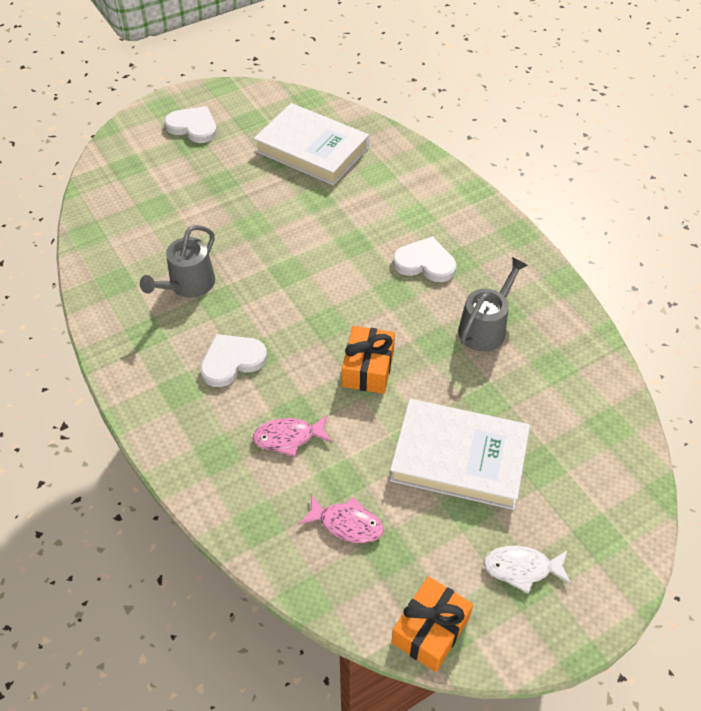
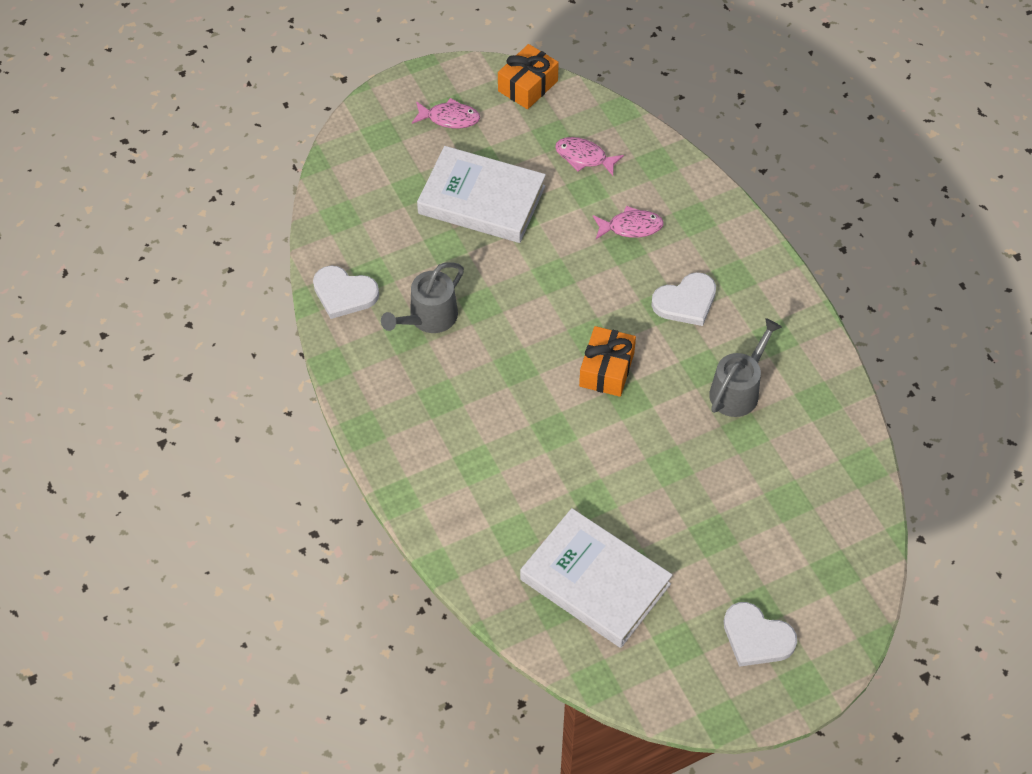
camera: 175 degrees left, 5 degrees up
orange gift [342,326,395,394] -> orange gift moved to [579,326,636,397]
white heart [393,236,456,282] -> white heart moved to [313,265,379,319]
white fish [484,545,571,594] -> pink fish [412,98,480,129]

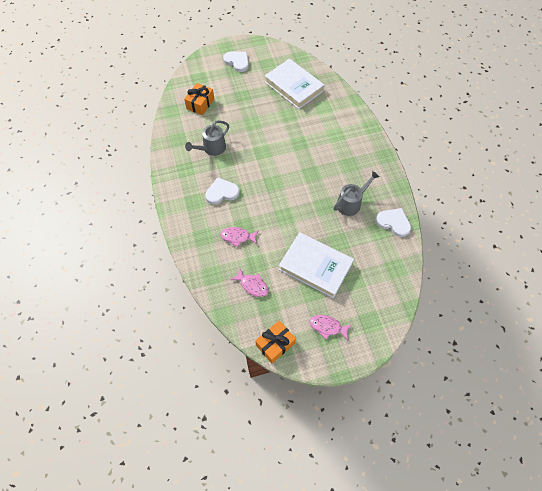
camera: 170 degrees left, 5 degrees up
orange gift [579,326,636,397] -> orange gift moved to [184,83,214,115]

